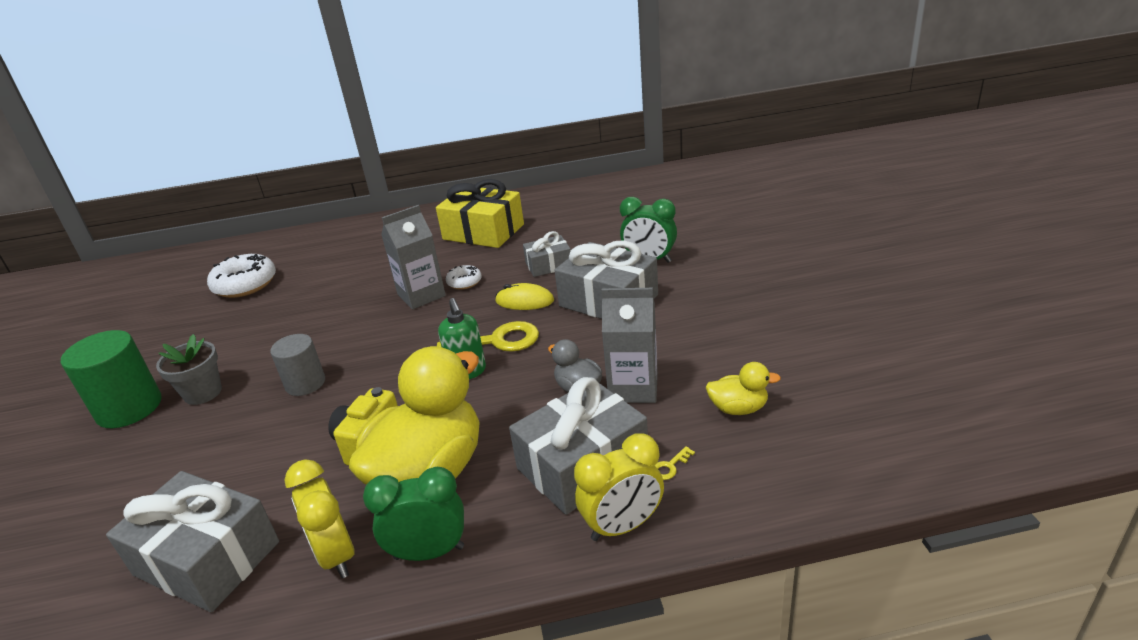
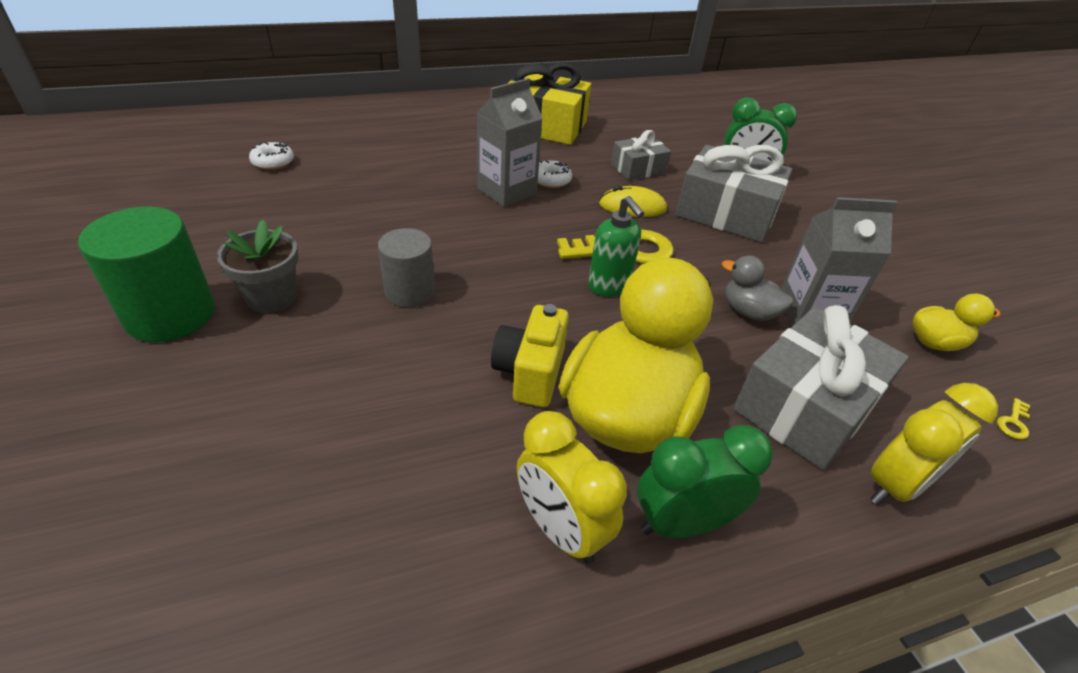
camera: 15 degrees left, 10 degrees up
grey gift [106,471,279,612] -> none
white donut [207,254,276,298] -> white donut [249,142,294,170], size x0.52
yellow key [655,446,695,480] -> yellow key moved to [997,398,1030,440]

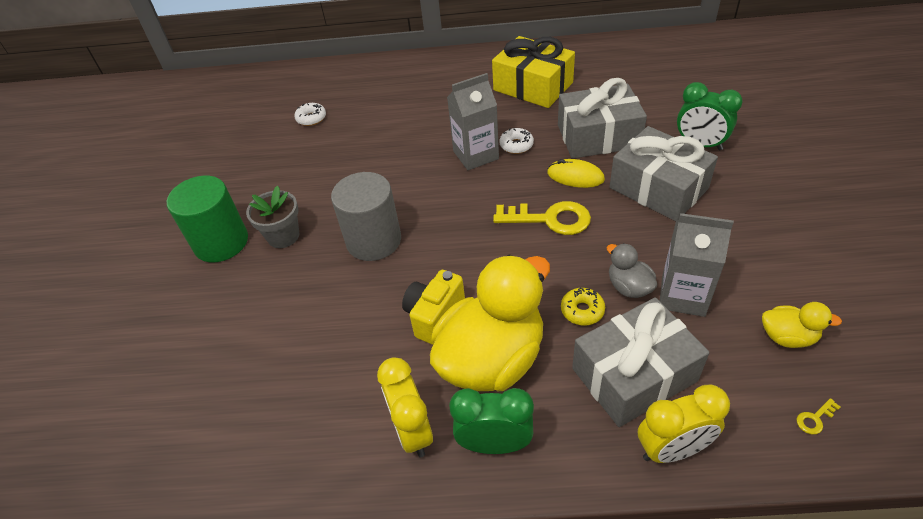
camera: 25 degrees right, 5 degrees up
grey cylinder [378,228,435,307] -> grey cylinder [331,172,401,261], size x1.55
green soap dispenser [588,196,644,297] -> none
grey gift [611,130,671,180] -> grey gift [558,78,647,159], size x1.79
none -> yellow donut [561,287,605,325]

